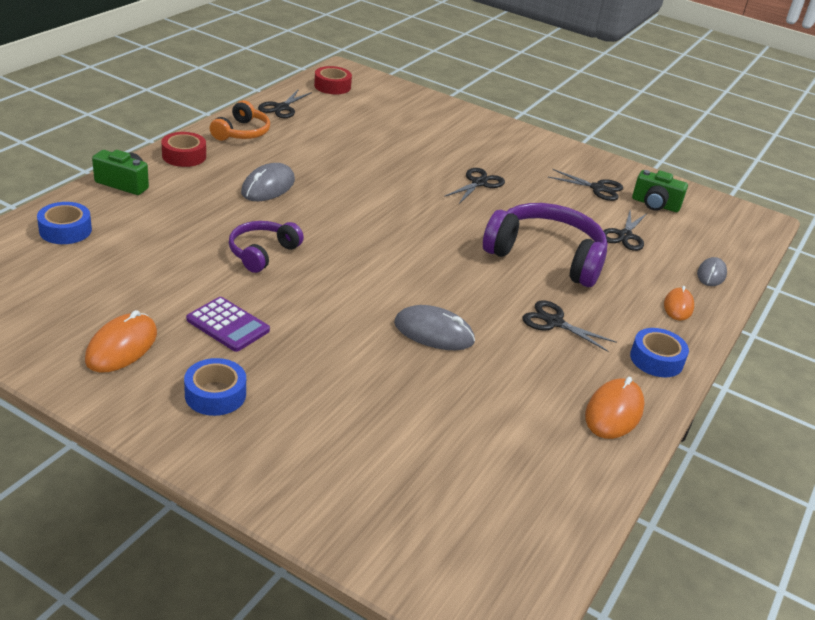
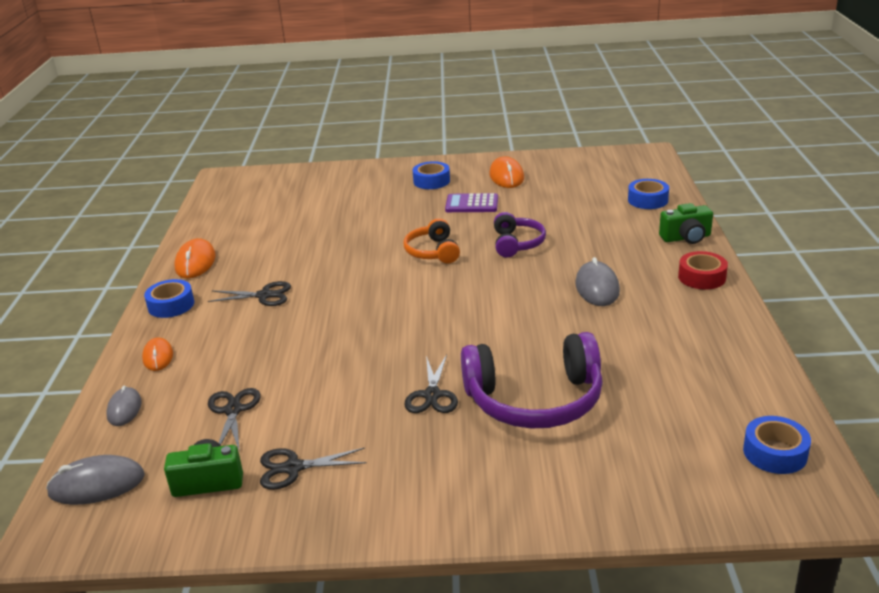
camera: 155 degrees right, 5 degrees down
orange headphones [210,100,270,141] -> orange headphones moved to [404,218,460,263]
black scissors [258,89,312,118] -> none
red tape [314,66,352,94] -> blue tape [743,416,811,474]
grey mouse [394,305,475,350] -> grey mouse moved to [46,455,145,505]
purple headphones [483,203,608,287] -> purple headphones moved to [461,332,603,429]

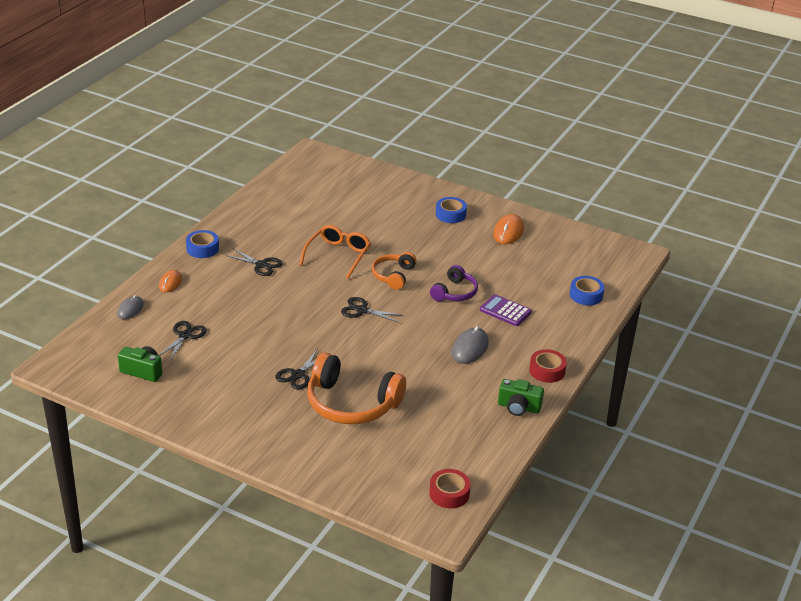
camera: 25 degrees right, 5 degrees up
grey mouse [46,455,145,505] -> none
orange mouse [175,238,216,279] -> none
black scissors [260,448,367,490] -> black scissors moved to [341,297,404,323]
purple calculator [445,193,498,212] -> purple calculator moved to [480,294,532,326]
purple headphones [461,332,603,429] -> orange headphones [307,353,406,424]
green camera [659,203,713,244] -> green camera moved to [498,379,544,416]
blue tape [743,416,811,474] -> red tape [429,469,471,509]
none -> orange glasses [299,225,371,279]

